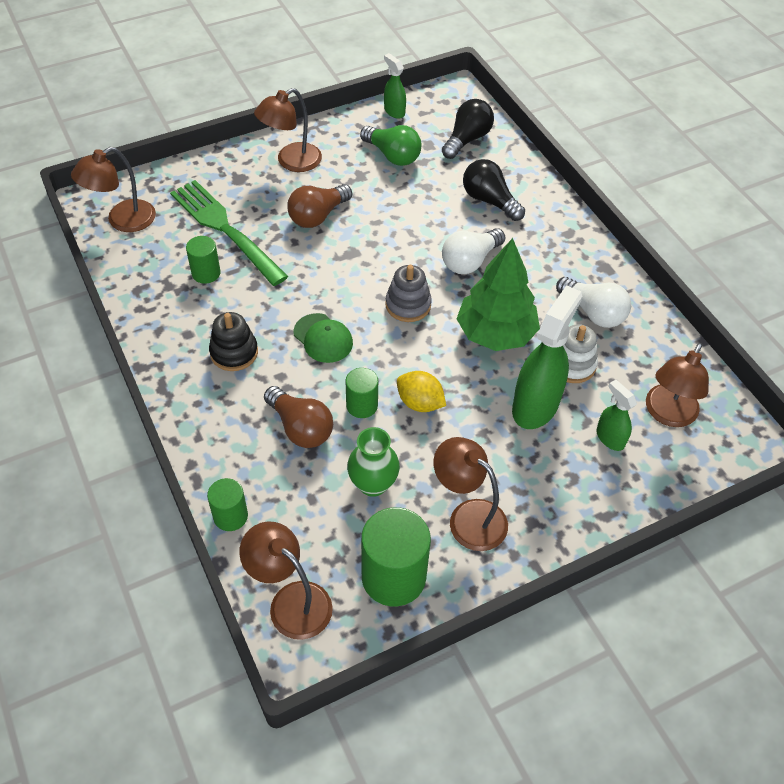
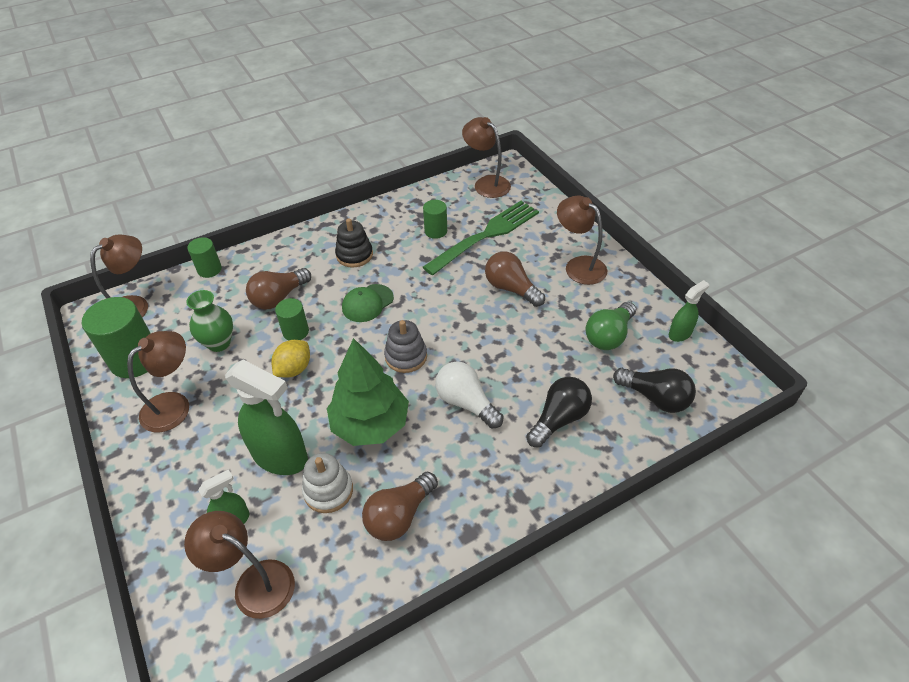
camera: 90 degrees right, 5 degrees down
white light bulb [556,277,631,328] -> brown light bulb [362,472,438,541]

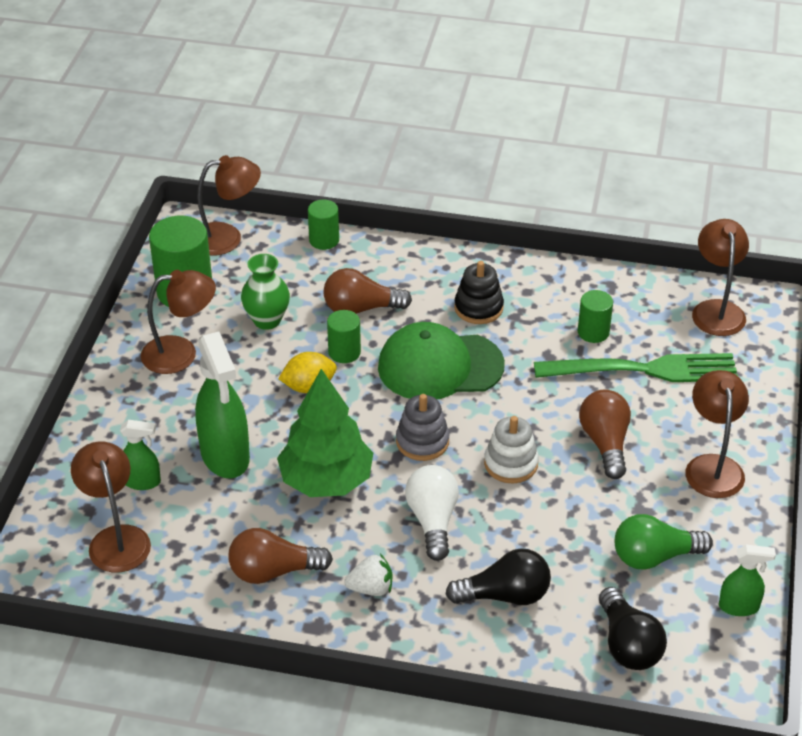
camera: 40 degrees right, 5 degrees down
white stacking toy [302,453,353,513] -> white stacking toy moved to [484,416,539,483]
green cap [342,284,394,322] -> green cap [378,322,505,399], size x1.77
none -> white strawberry [344,554,392,596]

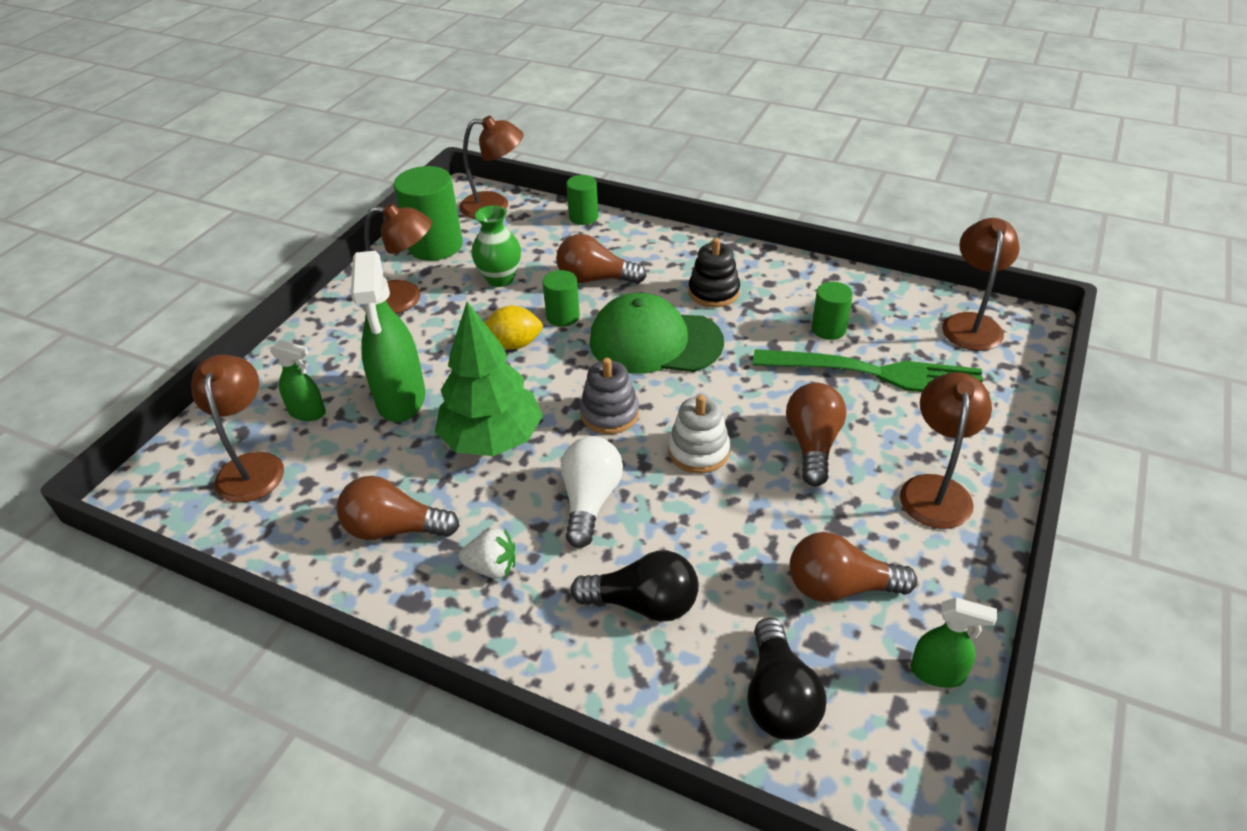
camera: 15 degrees right, 0 degrees up
green light bulb [615,514,713,570] -> brown light bulb [790,532,917,602]

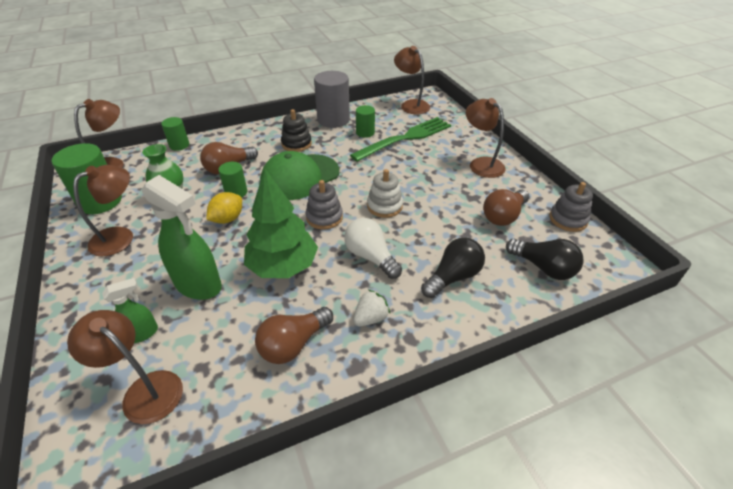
camera: 50 degrees left, 0 degrees up
brown light bulb [786,383,846,486] -> none
green spray bottle [911,598,997,688] -> grey stacking toy [549,182,593,232]
none -> grey cylinder [314,71,350,128]

